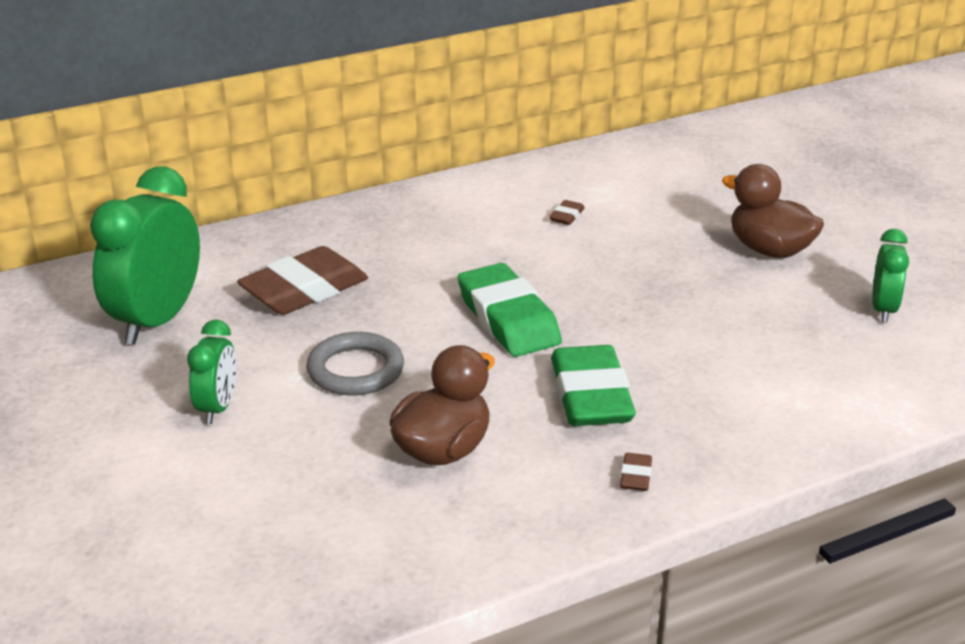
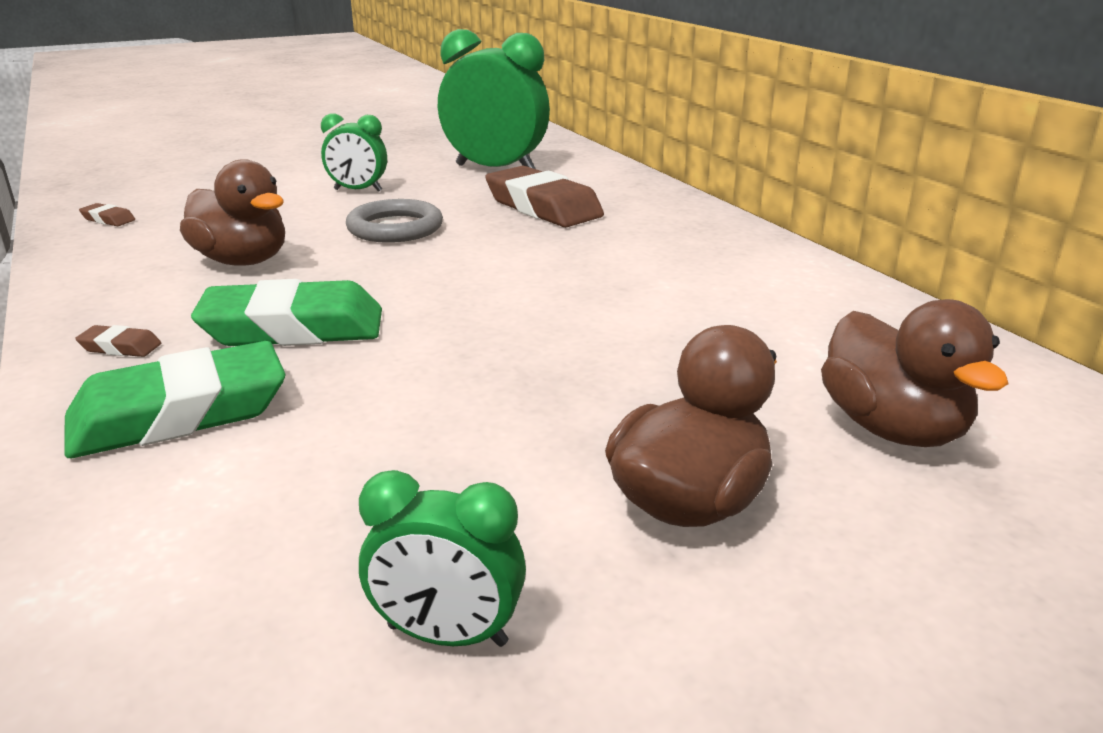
camera: 90 degrees right, 5 degrees down
green eraser [458,263,562,357] -> green eraser moved to [64,341,285,458]
brown eraser [549,200,585,225] -> brown eraser moved to [79,203,135,226]
none -> brown duck [821,299,1009,447]

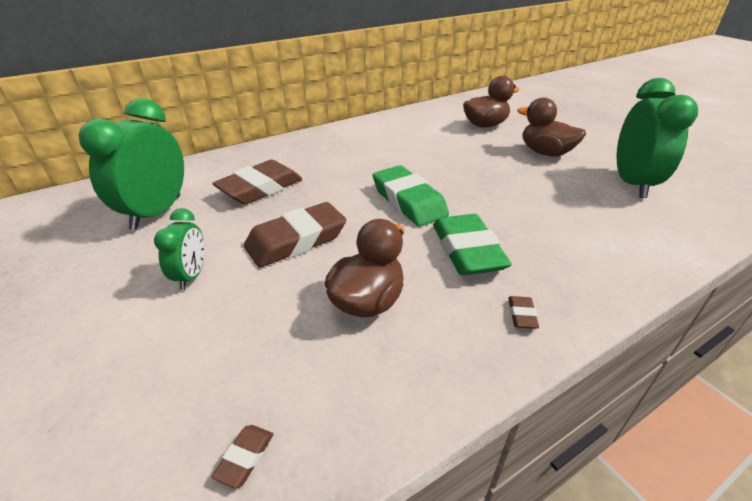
camera: 95 degrees left, 10 degrees up
green eraser [64,341,285,458] -> green eraser moved to [373,165,449,227]
grey ring [346,199,443,243] -> brown eraser [244,202,346,268]
green clock [359,470,526,647] -> green clock [617,78,698,198], size x1.87

